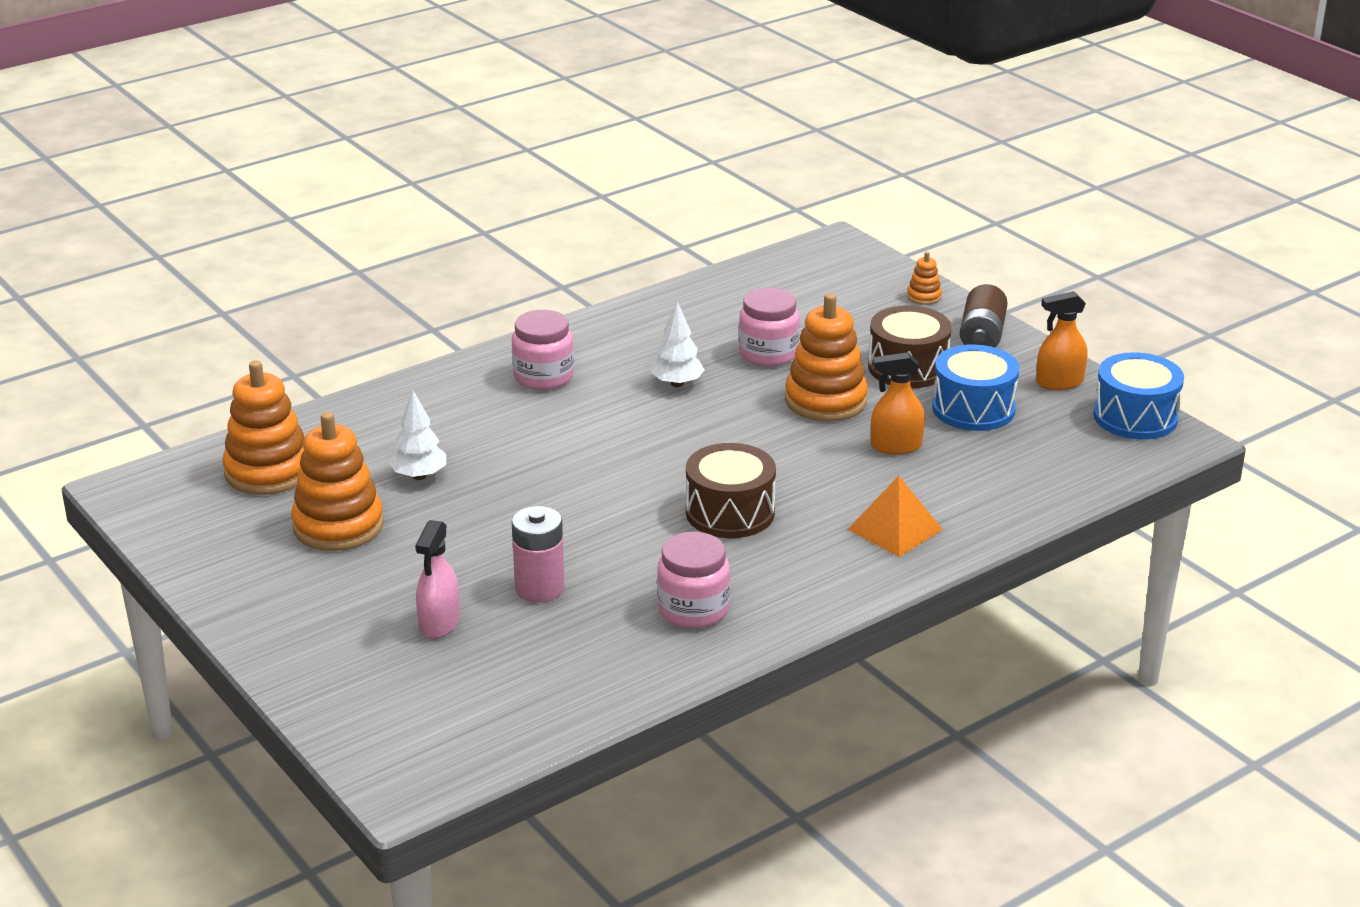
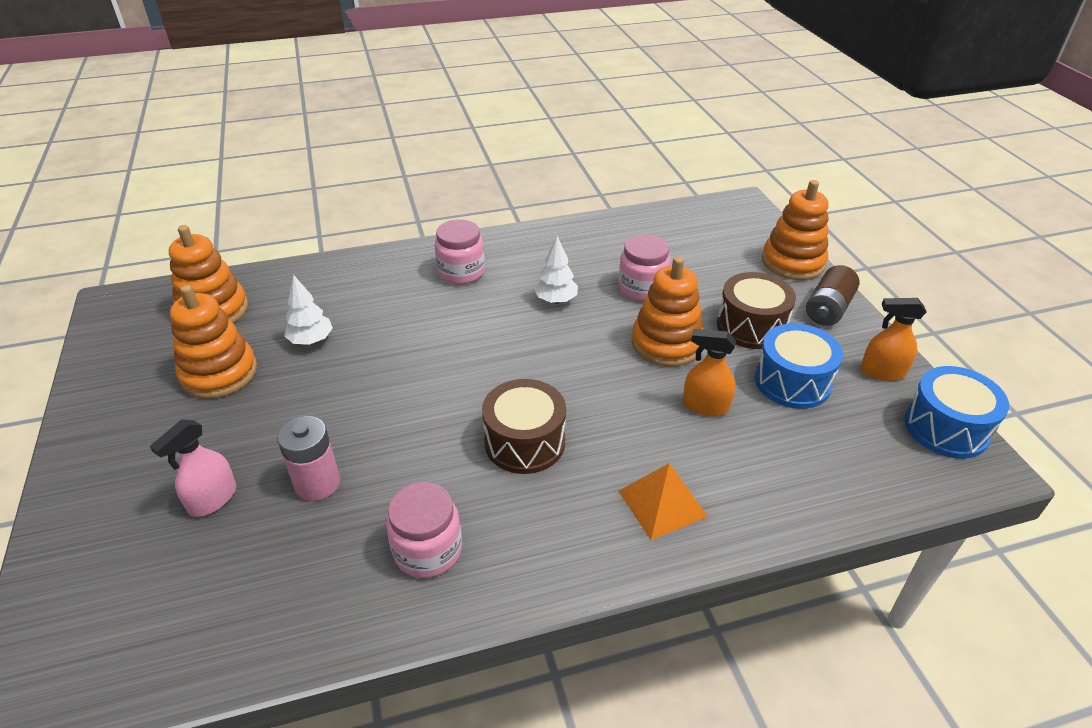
camera: 20 degrees right, 10 degrees up
orange stacking toy [907,252,942,305] -> orange stacking toy [762,180,829,280], size x2.21

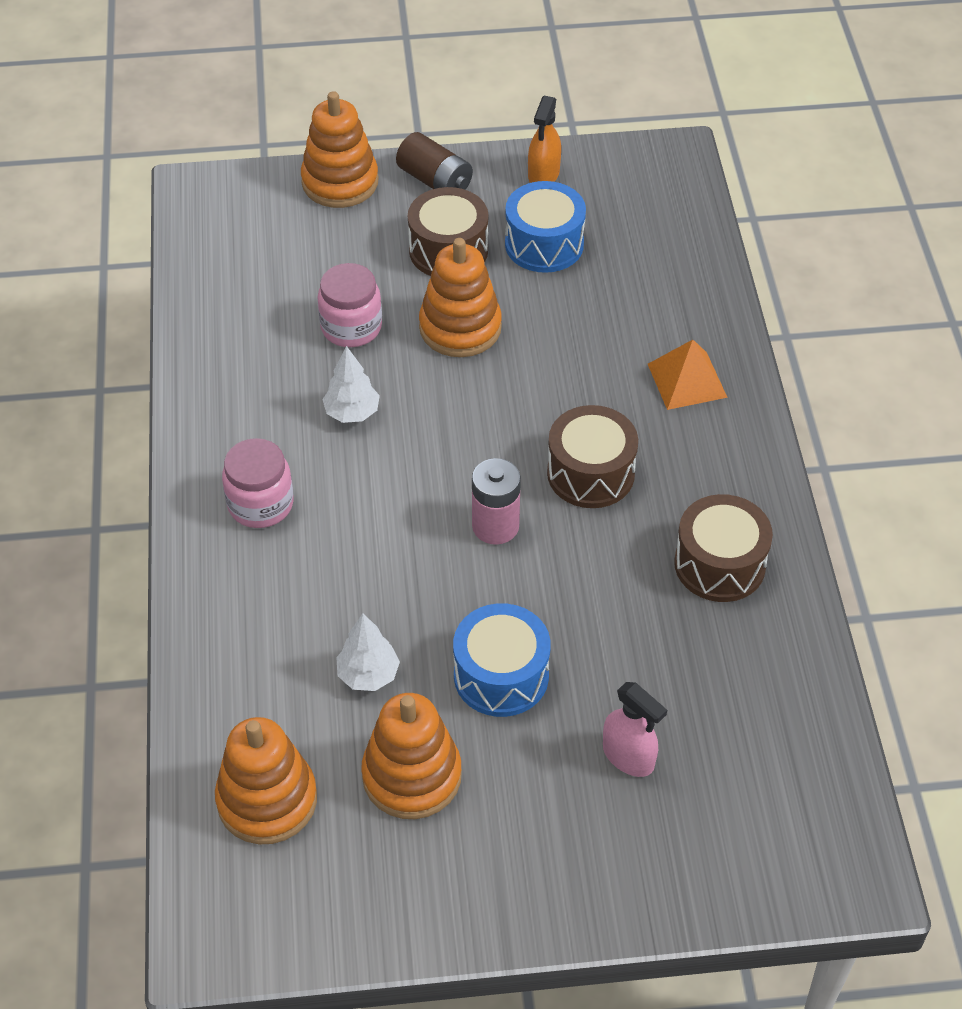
camera: 80 degrees left, 10 degrees up
pink battery [277,416,340,501] -> pink battery moved to [472,458,521,545]
pink jar [386,482,462,578] -> brown drum [674,494,773,602]
orange spray bottle [683,329,736,416] -> none
blue drum [904,366,1009,459] -> blue drum moved to [453,603,551,717]

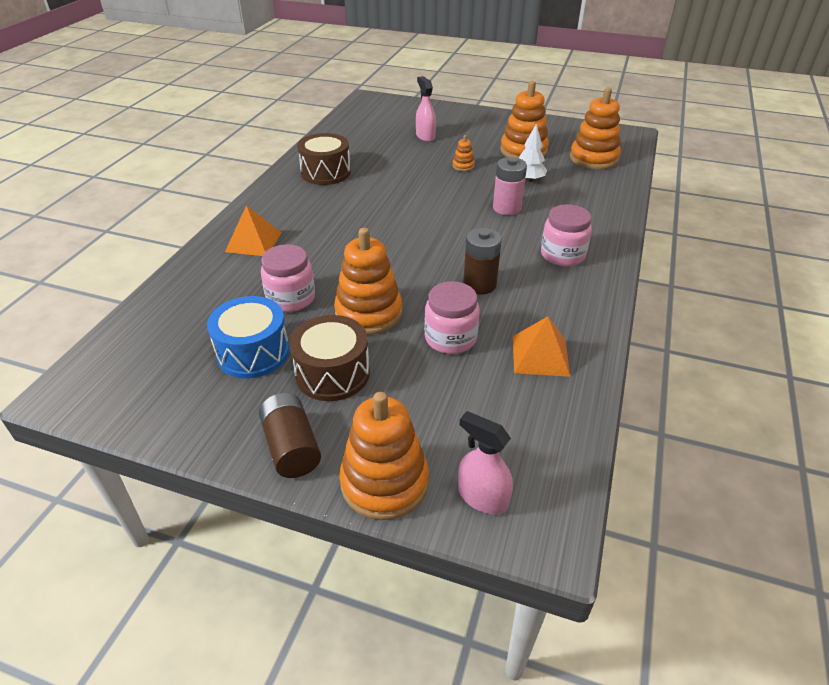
camera: 155 degrees left, 10 degrees down
white tree [322,346,380,423] -> brown battery [463,228,502,295]
blue drum [453,603,551,717] -> orange stacking toy [453,135,475,171]
pink battery [472,458,521,545] -> pink battery moved to [493,157,527,215]
orange spray bottle [528,96,561,183] -> none
brown drum [547,405,638,508] -> none
none -> pink jar [261,244,315,312]
none -> pink spray bottle [458,411,513,514]
none -> orange pyramid [513,316,570,377]

